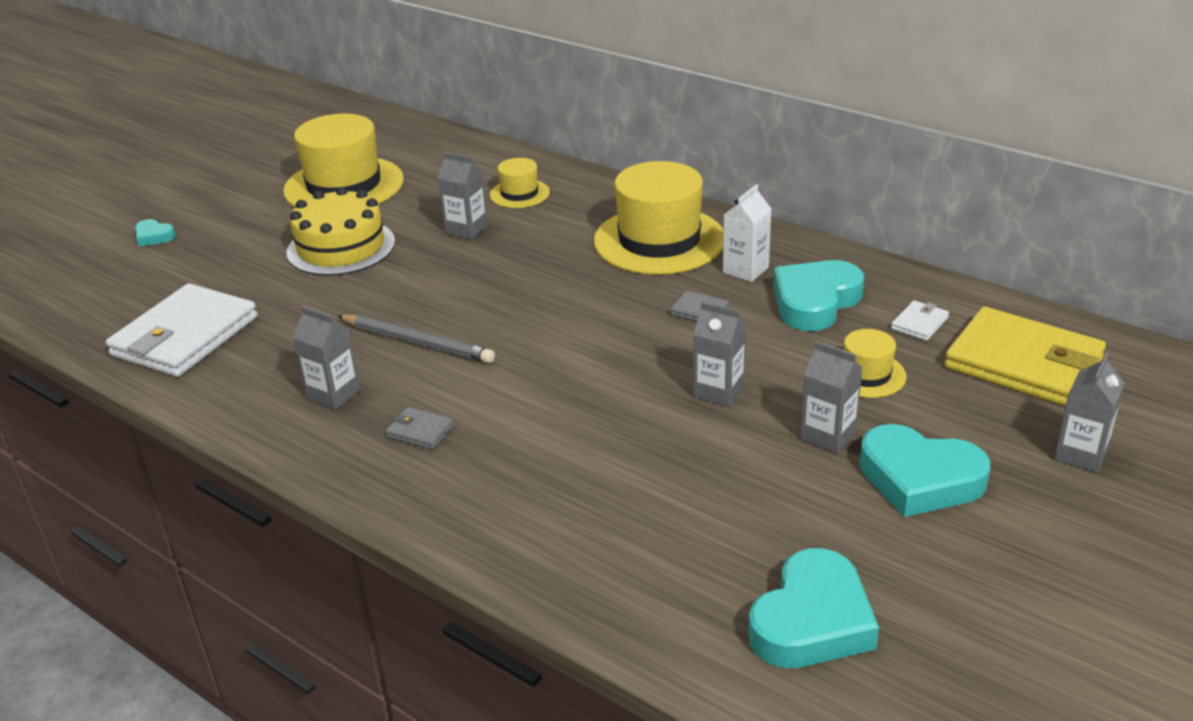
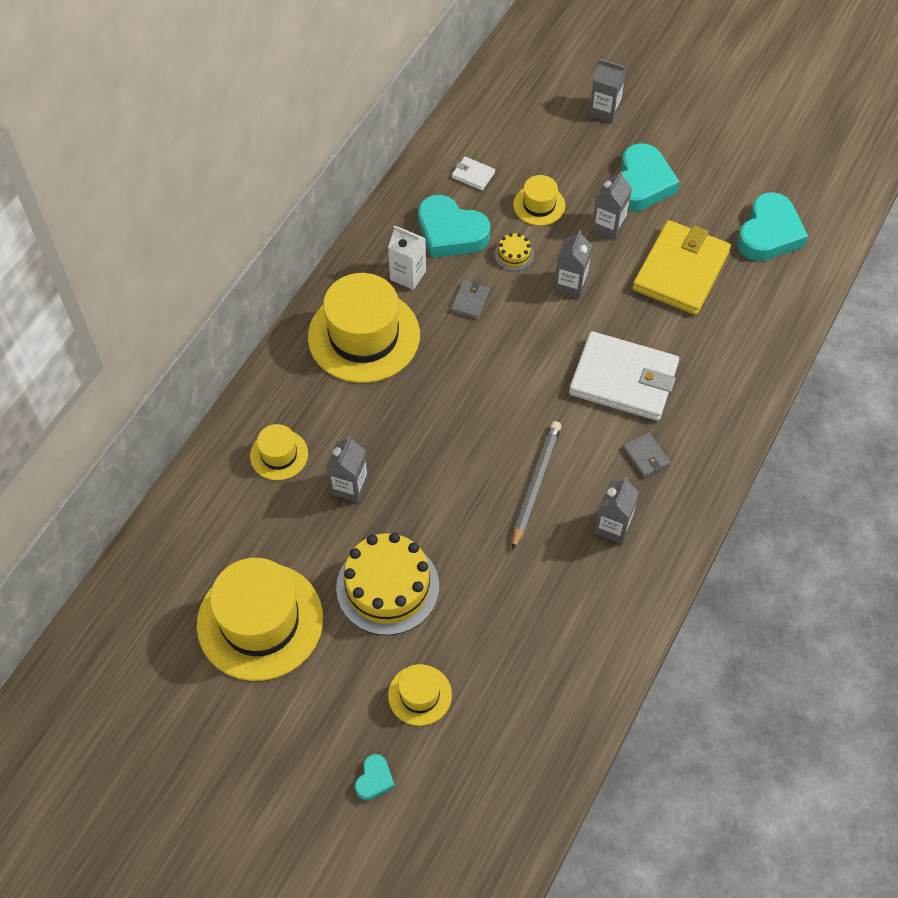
camera: 100 degrees left, 25 degrees up
white wallet [106,283,258,377] -> white wallet moved to [569,331,679,421]
grey wallet [385,407,454,450] -> grey wallet turned 45 degrees counterclockwise [623,432,670,478]
turquoise heart [748,548,879,668] -> turquoise heart turned 90 degrees clockwise [737,192,808,261]
yellow wallet [944,307,1106,406] -> yellow wallet moved to [633,220,731,315]
none -> yellow hat [388,664,452,726]
none -> yellow cake [494,233,534,271]

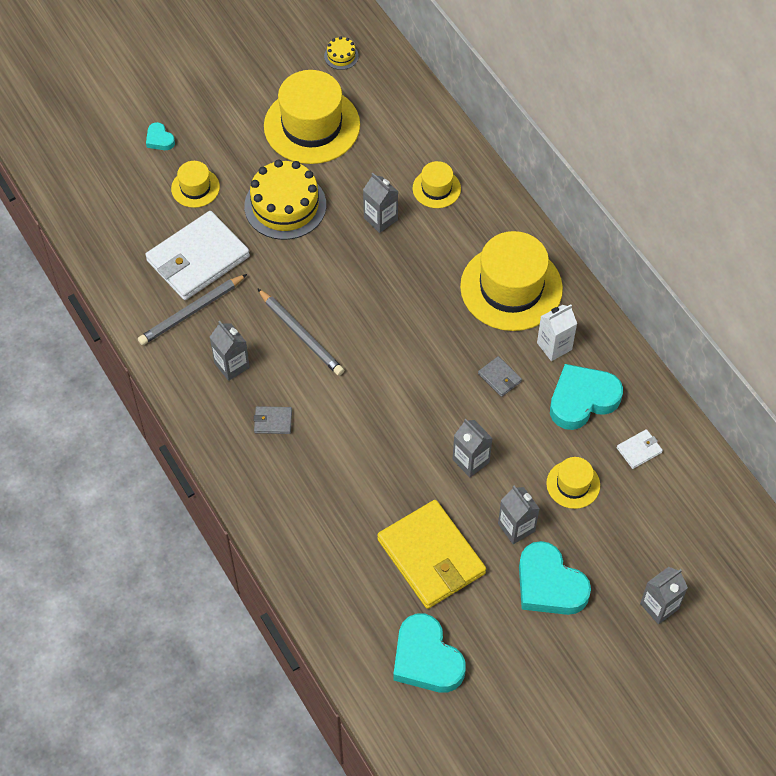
camera: 120 degrees right, 0 degrees up
yellow cake [494,233,534,271] -> yellow cake moved to [324,36,359,70]
white wallet [569,331,679,421] -> white wallet moved to [145,211,250,300]
none -> grey pencil [138,274,247,345]

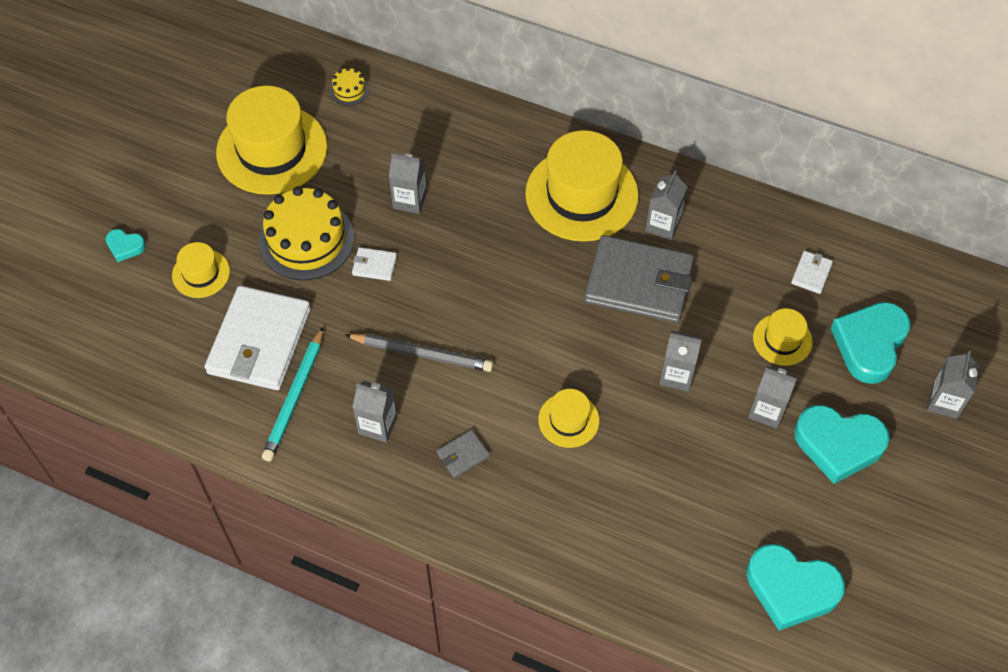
camera: 35 degrees left, 0 degrees up
grey pencil [138,274,247,345] -> turquoise pencil [262,327,323,462]
yellow cake [324,36,359,70] -> yellow cake moved to [330,67,369,106]
yellow wallet [377,500,486,609] -> none
yellow hat [413,161,461,208] -> yellow hat moved to [538,389,599,448]
grey wallet [478,356,522,397] -> grey wallet [584,235,694,323], size x2.41
white carton [537,304,577,361] -> grey carton [645,171,687,240]
turquoise heart [550,364,623,430] -> turquoise heart moved to [831,302,911,384]
none -> white wallet [352,247,397,281]

